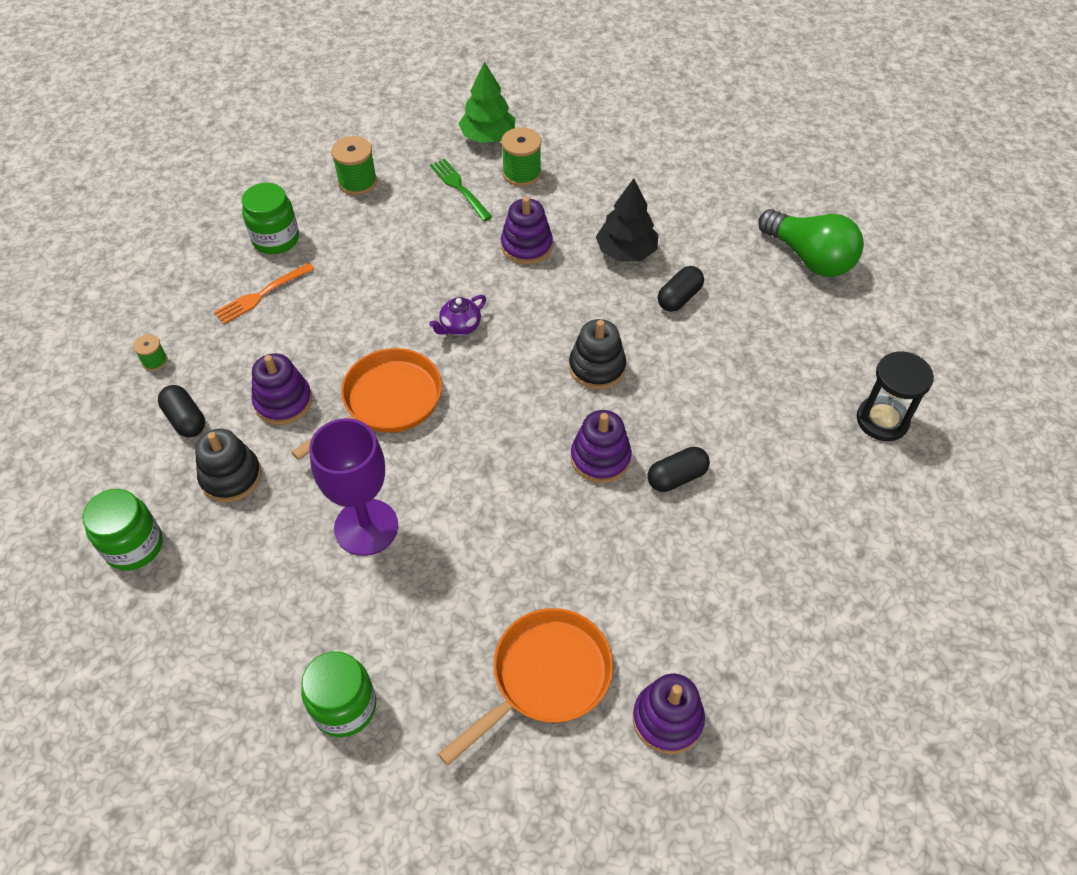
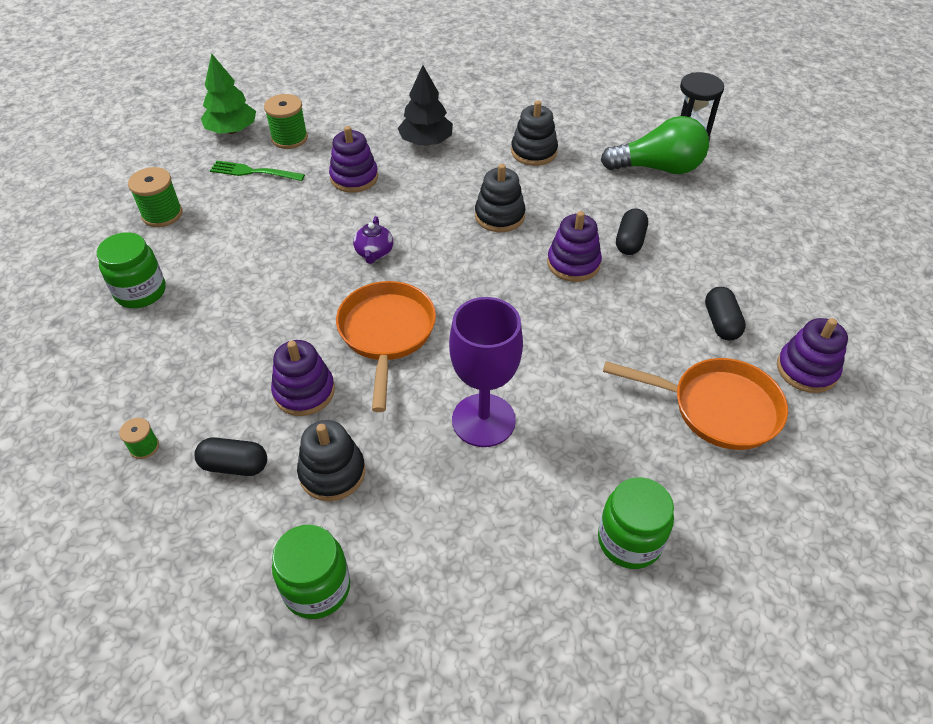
camera: 45 degrees left, 5 degrees down
orange fork [214,263,315,324] -> none
orange pan [438,608,613,766] -> orange pan turned 105 degrees clockwise [603,358,788,450]
black capsule [658,266,704,312] -> black capsule moved to [705,287,746,340]
green light bulb [758,209,864,277] -> green light bulb moved to [601,116,709,174]
none -> black stacking toy [511,100,558,166]

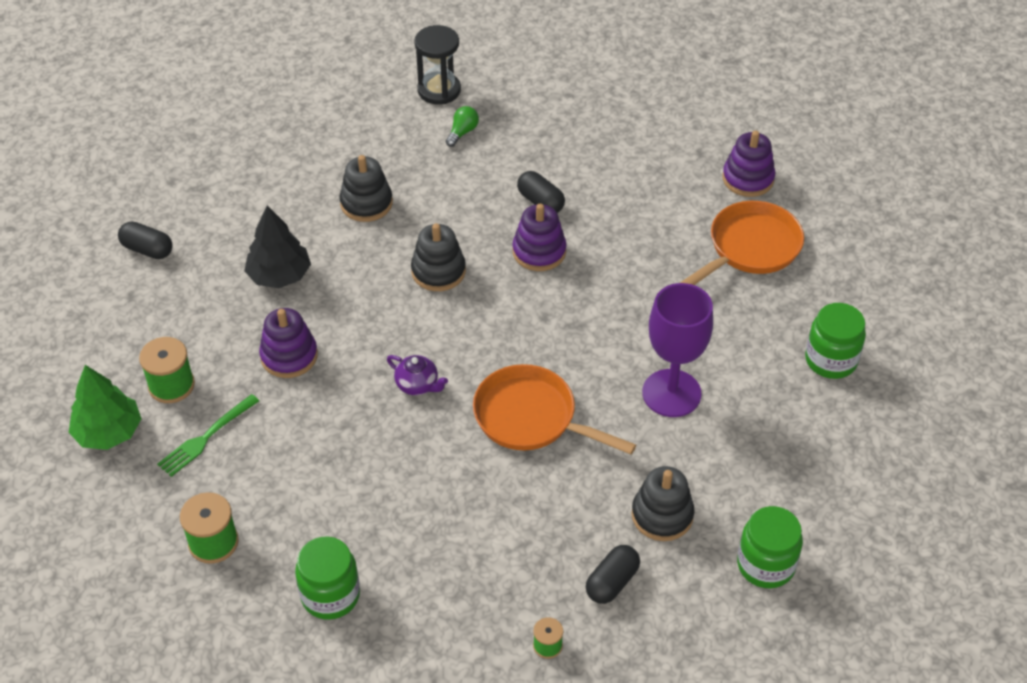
camera: 60 degrees left, 0 degrees up
purple stacking toy [271,340,335,416] -> none
green light bulb [601,116,709,174] -> green light bulb [446,106,479,147], size x0.44
black capsule [705,287,746,340] -> black capsule moved to [118,222,173,259]

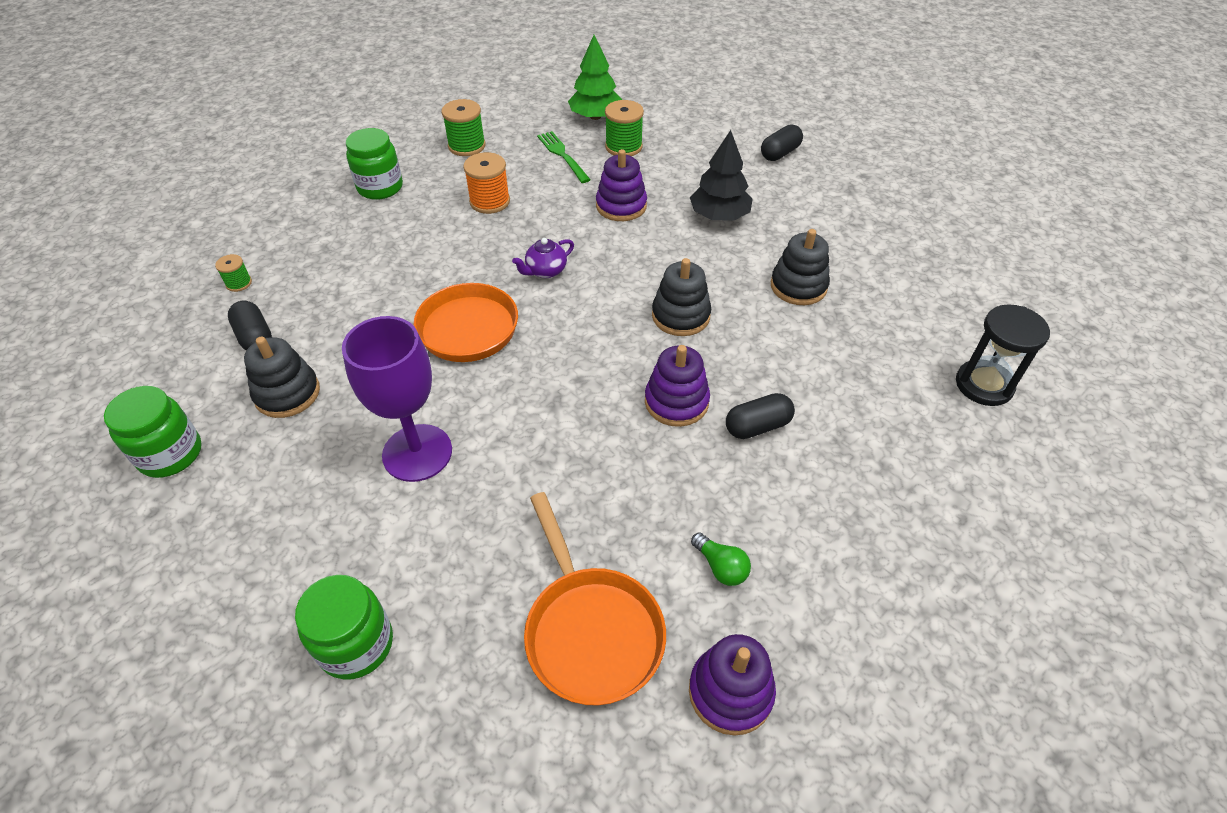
camera: 110 degrees right, 0 degrees up
green light bulb [446,106,479,147] -> green light bulb moved to [691,532,751,586]
none -> orange spool [463,152,510,214]

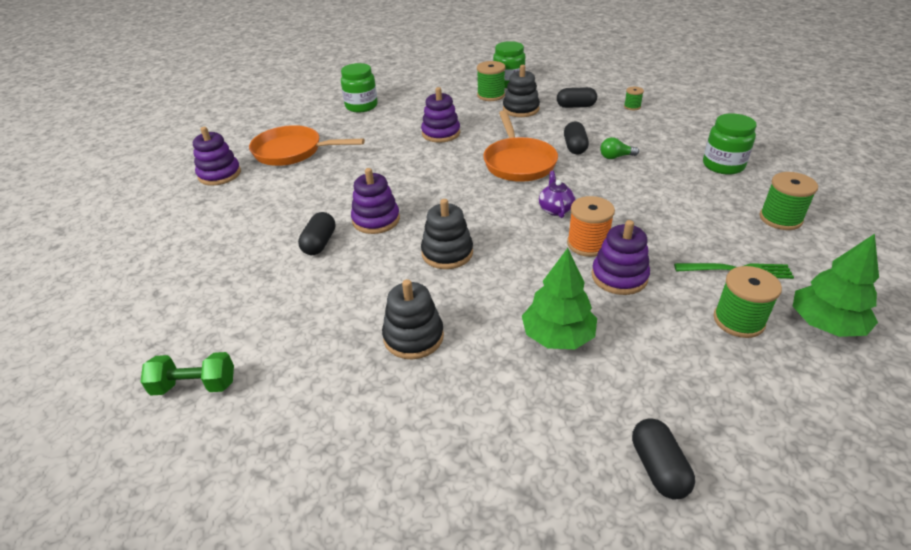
camera: 125 degrees right, 10 degrees down
purple goblet [342,316,452,482] -> purple stacking toy [421,87,460,143]
orange spool [463,152,510,214] -> orange spool moved to [567,196,615,257]
black tree [690,130,753,221] -> green tree [522,248,597,349]
green light bulb [691,532,751,586] -> green light bulb moved to [600,137,639,159]
black hourglass [956,304,1050,406] -> green dumbbell [140,352,234,395]
none -> green spool [477,61,505,101]
none -> black capsule [564,122,589,155]

